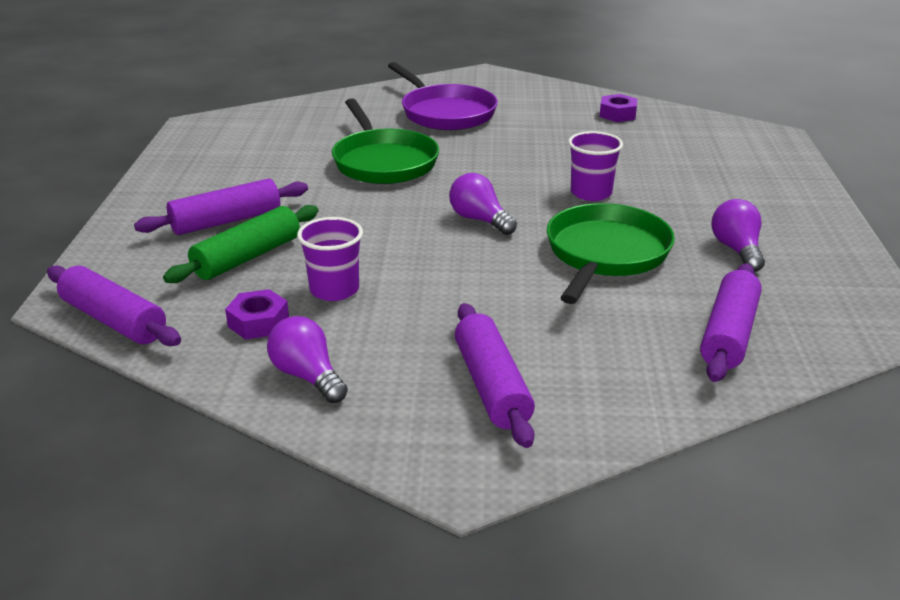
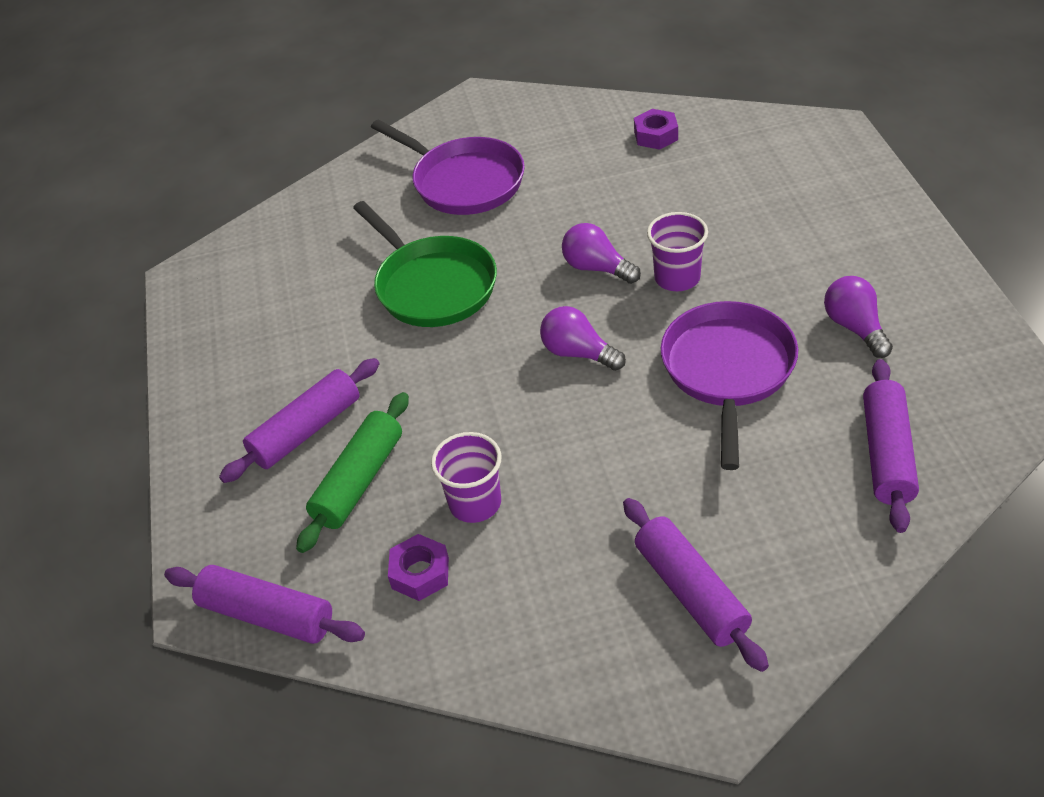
camera: 10 degrees left, 15 degrees up
purple light bulb [267,316,348,403] -> purple light bulb moved to [562,223,641,284]
green pan [547,203,675,304] -> purple pan [661,301,798,470]

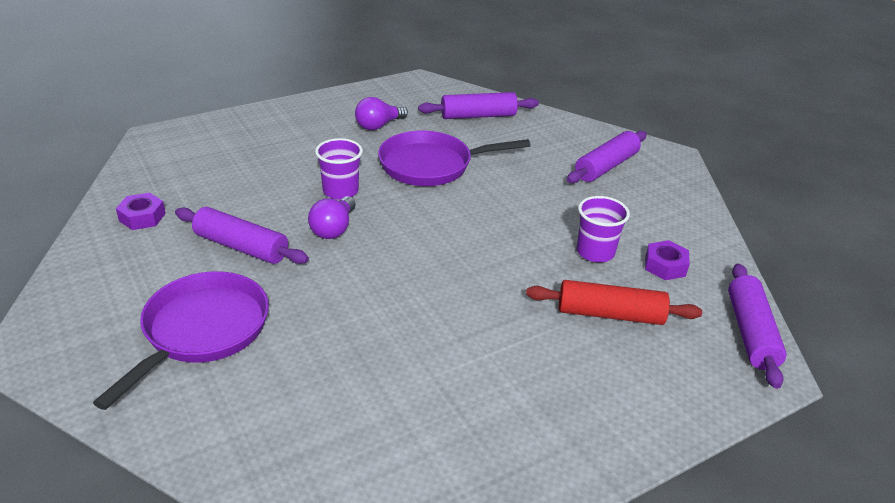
camera: 115 degrees left, 10 degrees down
purple rolling pin [219,358,380,483] -> purple rolling pin moved to [175,207,309,264]
green rolling pin [296,392,409,553] -> red rolling pin [526,280,702,325]
green pan [353,201,497,327] -> none
purple light bulb [540,306,626,371] -> none

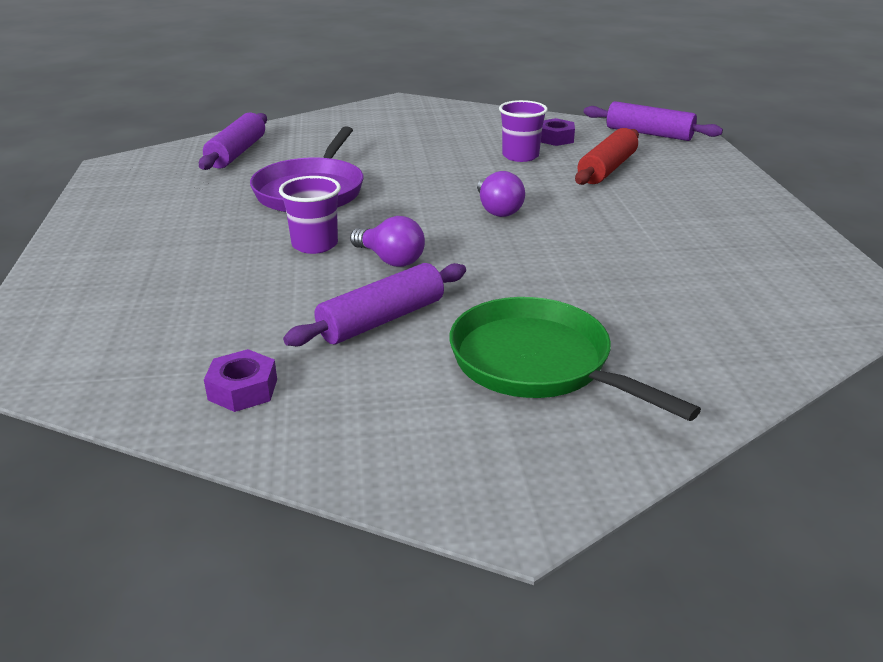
camera: 65 degrees left, 5 degrees down
purple pan [93,271,269,410] -> green pan [449,297,701,421]
purple light bulb [355,97,408,130] -> purple light bulb moved to [477,171,525,217]
purple rolling pin [567,131,647,183] -> none

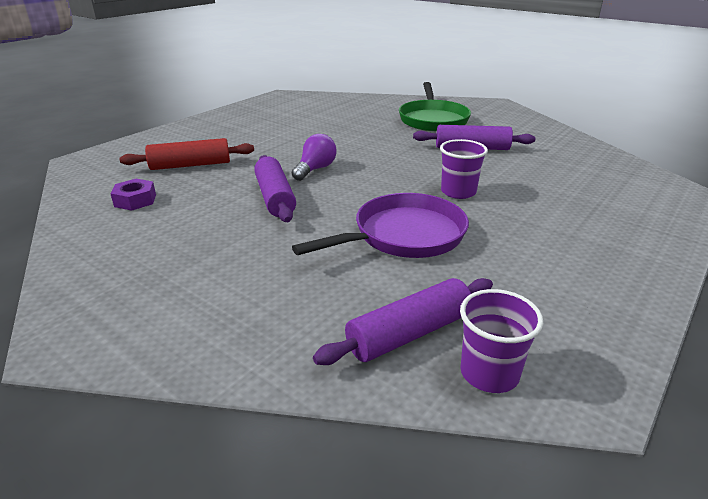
camera: 135 degrees left, 0 degrees up
purple nut [204,349,277,412] -> none
purple light bulb [350,216,425,267] -> none
purple cup [499,100,548,162] -> purple cup moved to [460,289,544,393]
purple rolling pin [584,101,723,141] -> purple rolling pin moved to [254,155,296,222]

